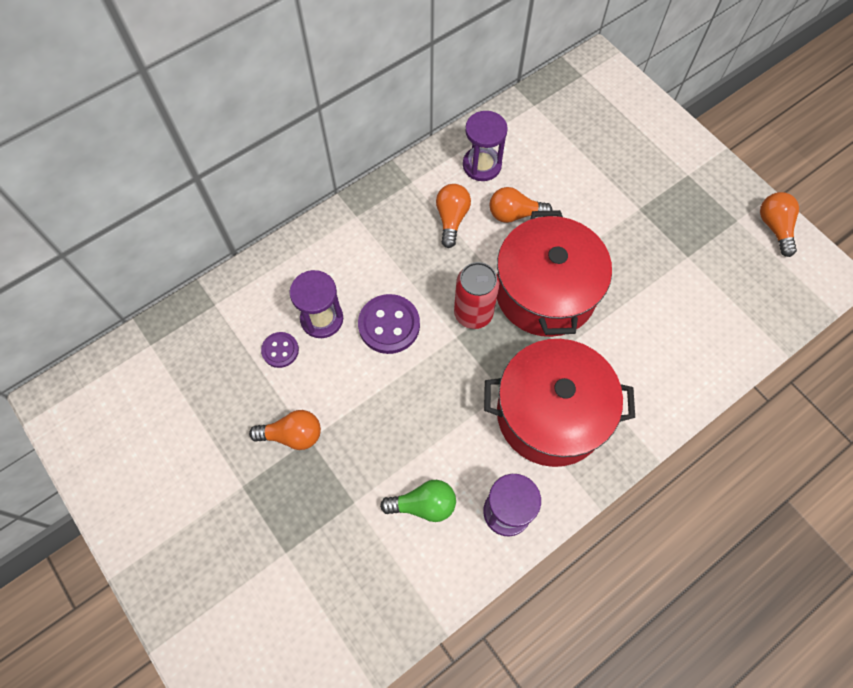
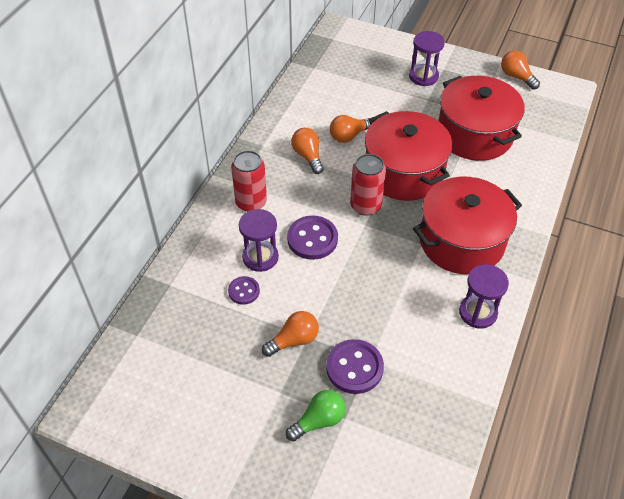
camera: 30 degrees left, 15 degrees down
green light bulb [380,480,456,522] -> green light bulb moved to [286,390,346,442]
purple hourglass [463,111,508,181] -> purple hourglass moved to [409,31,445,86]
none -> red can [231,150,267,212]
none -> purple button [326,339,384,394]
none -> red pot [438,76,525,161]

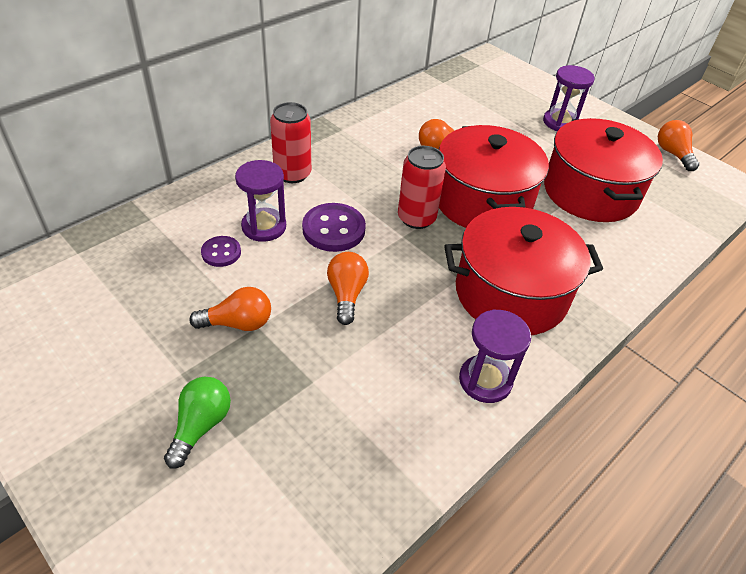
camera: 20 degrees right, 5 degrees down
green light bulb [286,390,346,442] -> green light bulb turned 60 degrees counterclockwise [164,377,231,468]
orange light bulb [291,128,324,174] -> orange light bulb moved to [327,252,369,325]
purple button [326,339,384,394] -> none

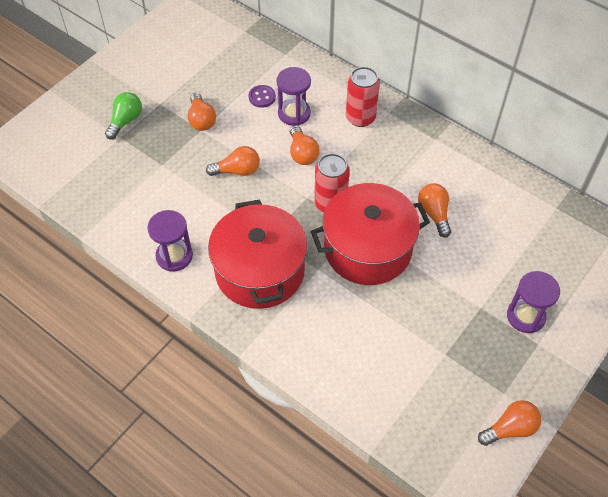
camera: 85 degrees right, 10 degrees up
green light bulb [164,377,231,468] -> green light bulb turned 75 degrees counterclockwise [105,92,142,140]
purple button [302,203,366,252] -> orange light bulb [290,125,320,165]
red pot [544,118,663,222] -> none

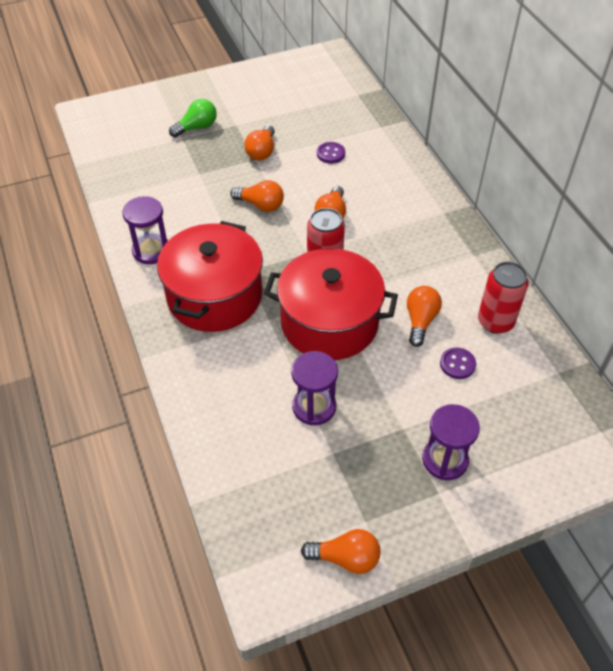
camera: 30 degrees right, 5 degrees down
purple hourglass [277,67,311,126] -> purple hourglass moved to [291,351,338,425]
red can [346,67,380,127] -> red can moved to [478,262,529,334]
none -> purple button [440,348,476,379]

